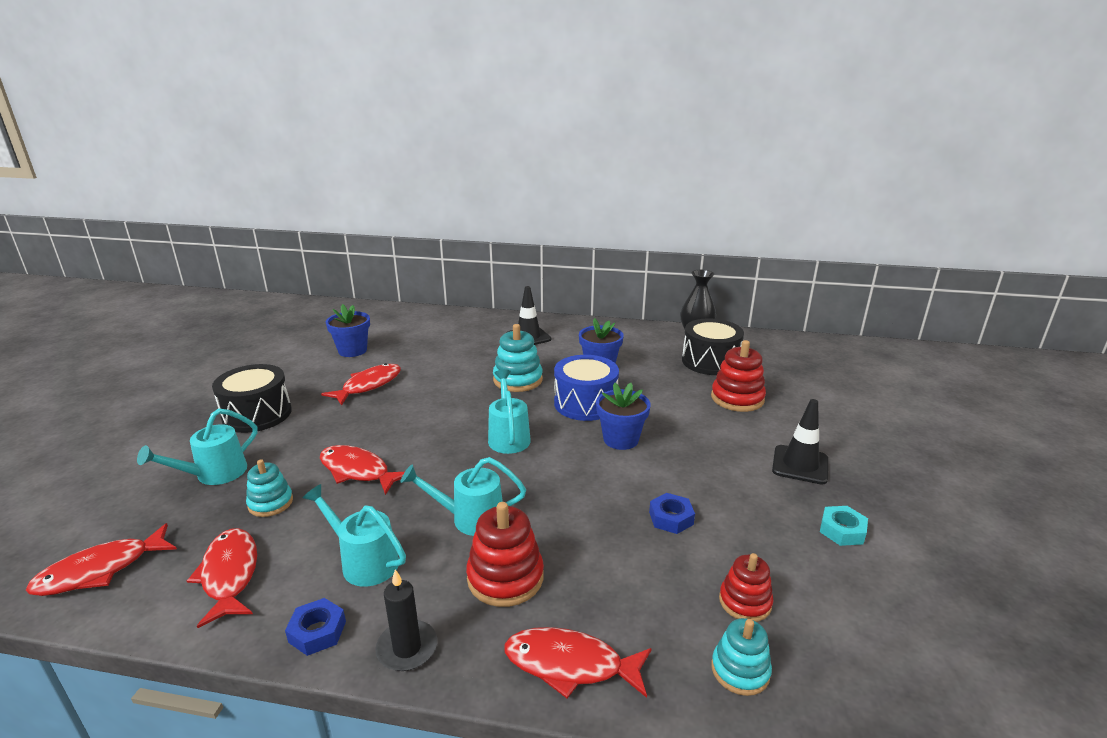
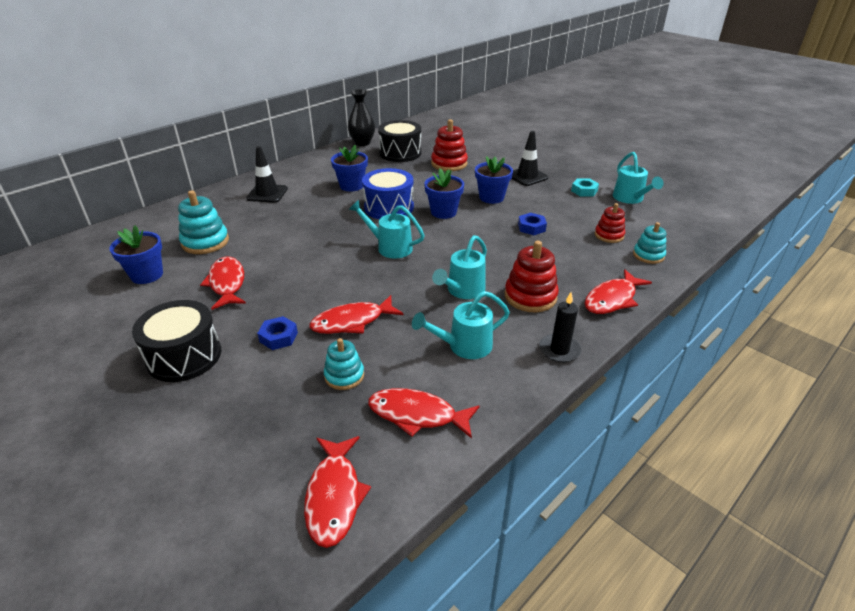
camera: 55 degrees left, 10 degrees up
turquoise watering can [137,408,257,485] -> turquoise watering can moved to [613,152,664,204]
blue nut [285,598,346,656] -> blue nut moved to [257,316,298,350]
turquoise stacking toy [493,324,543,392] -> turquoise stacking toy moved to [178,190,229,254]
none -> blue flower pot [475,156,513,204]

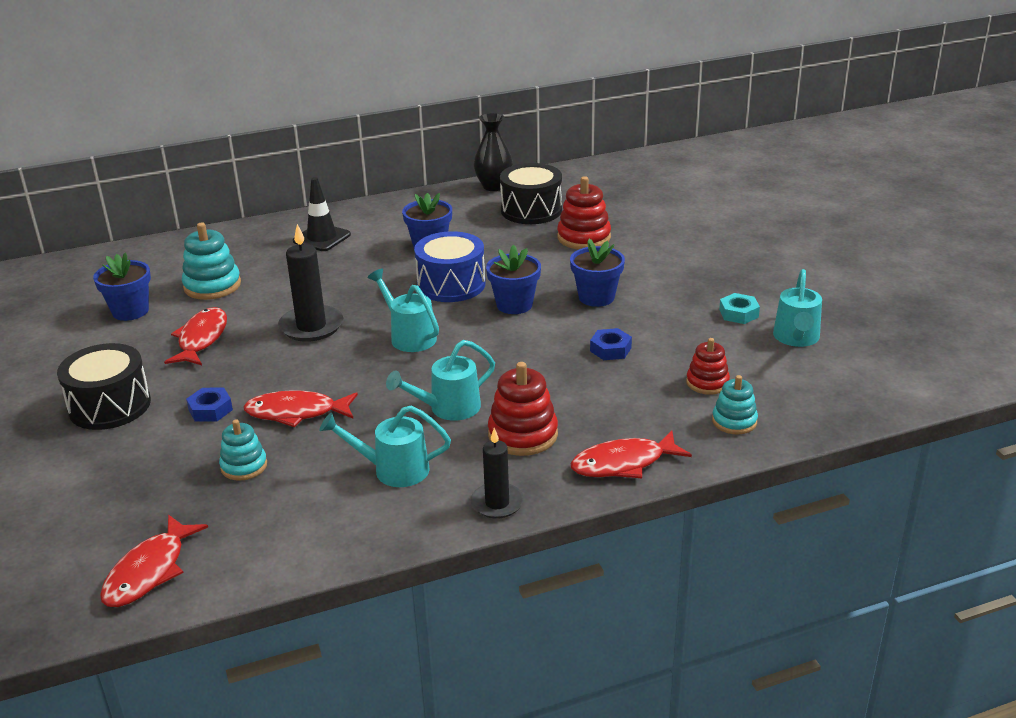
camera: 25 degrees right, 5 degrees down
red fish [368,388,480,439] -> none
black traffic cone [512,131,548,186] -> none
none -> black candle [278,224,343,342]

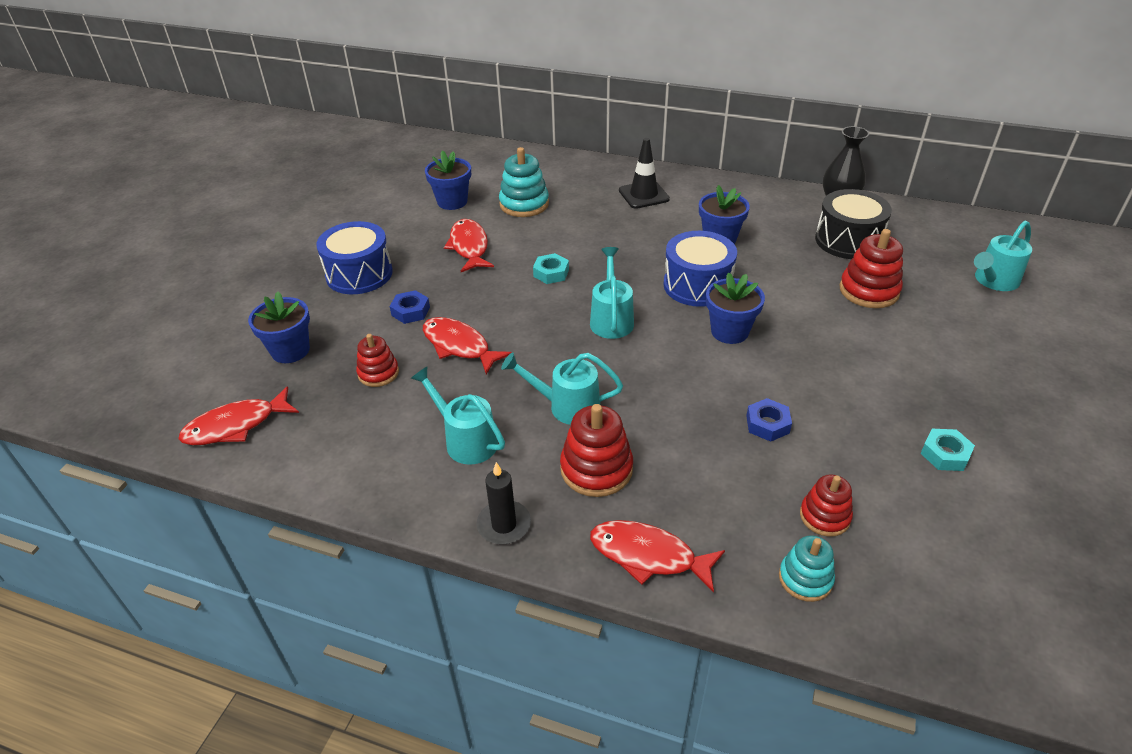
camera: 40 degrees right, 10 degrees up
black drum [57,343,151,430] -> blue drum [316,221,393,294]
red fish [164,307,227,365] -> red fish turned 60 degrees counterclockwise [444,219,494,272]
turquoise stacking toy [219,419,267,481] -> red stacking toy [356,334,399,387]
black candle [278,224,343,342] -> turquoise nut [533,253,569,284]
blue flower pot [570,239,625,307] -> blue flower pot moved to [248,291,310,363]
turquoise watering can [773,269,822,347] -> turquoise watering can moved to [974,221,1032,291]

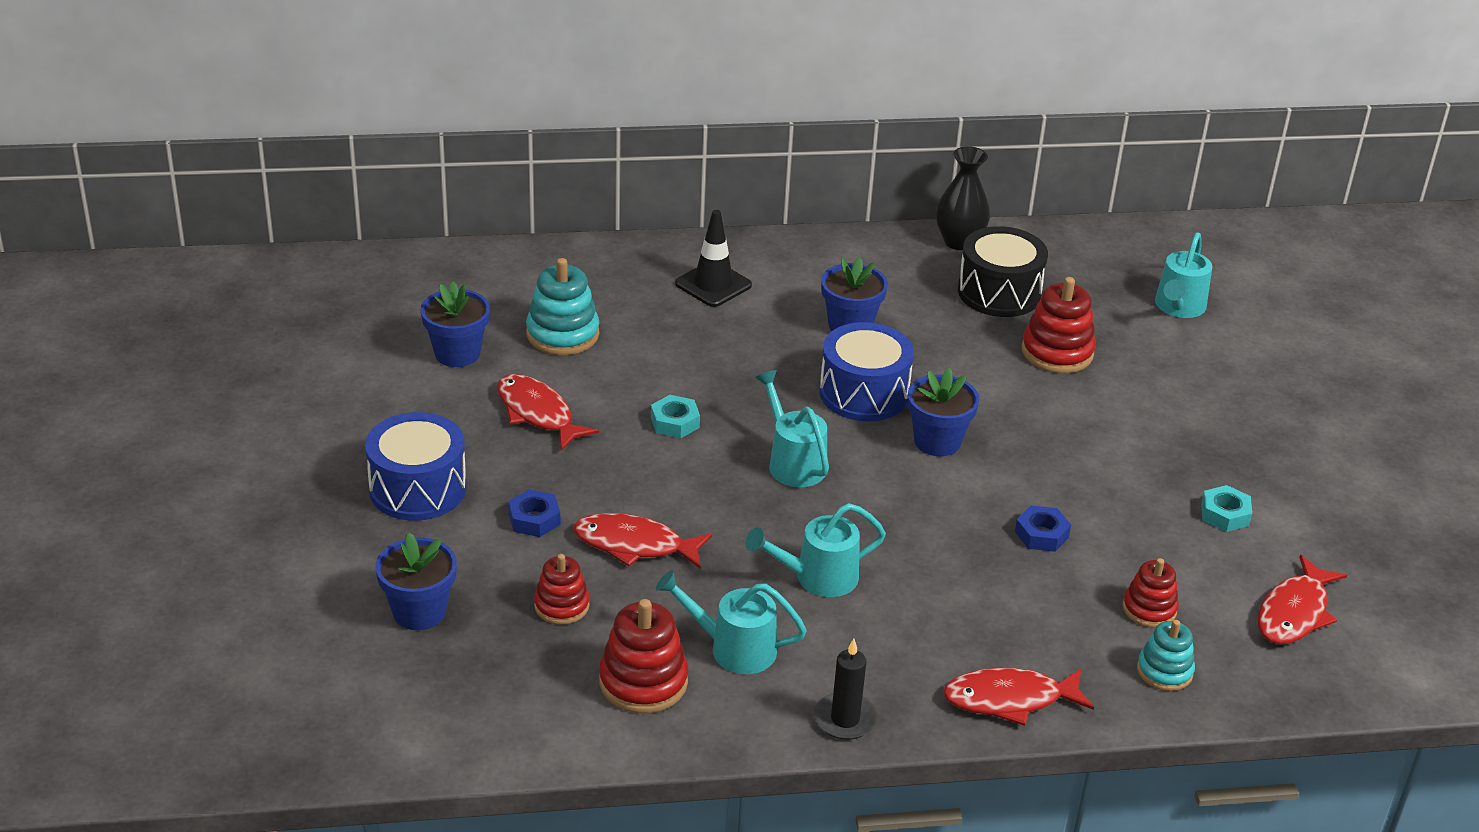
camera: 30 degrees left, 5 degrees down
red fish [178,386,299,445] -> red fish moved to [1258,555,1347,644]
red stacking toy [560,404,633,497] -> red stacking toy moved to [599,599,688,713]

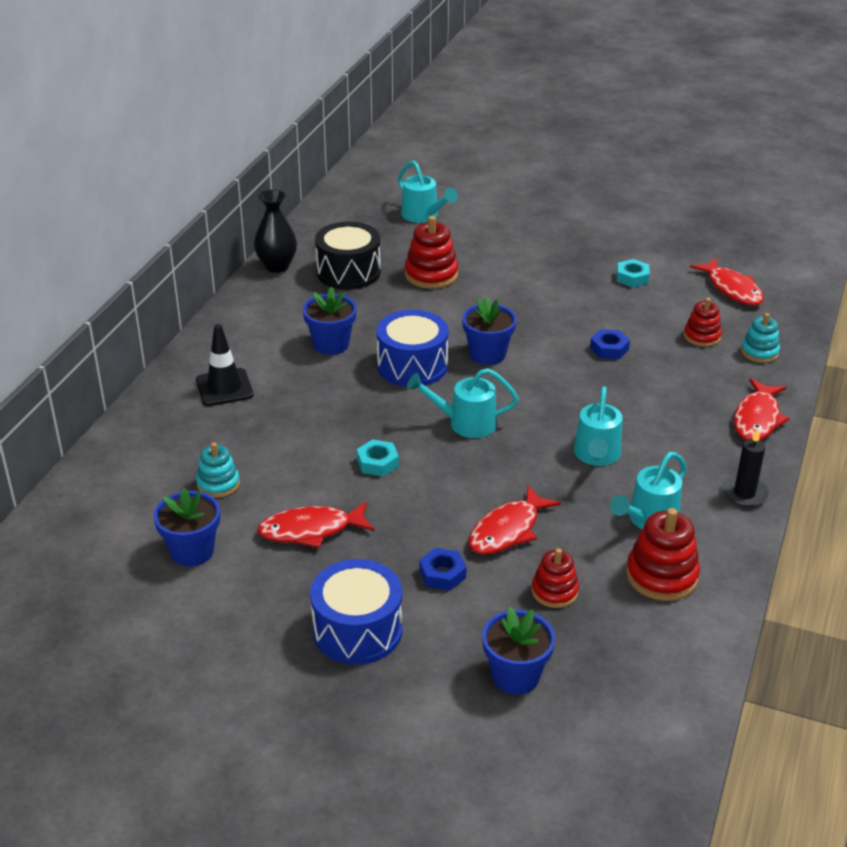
camera: 60 degrees left, 0 degrees up
turquoise stacking toy [526,258,599,355] -> turquoise stacking toy [196,442,240,498], size x0.64

